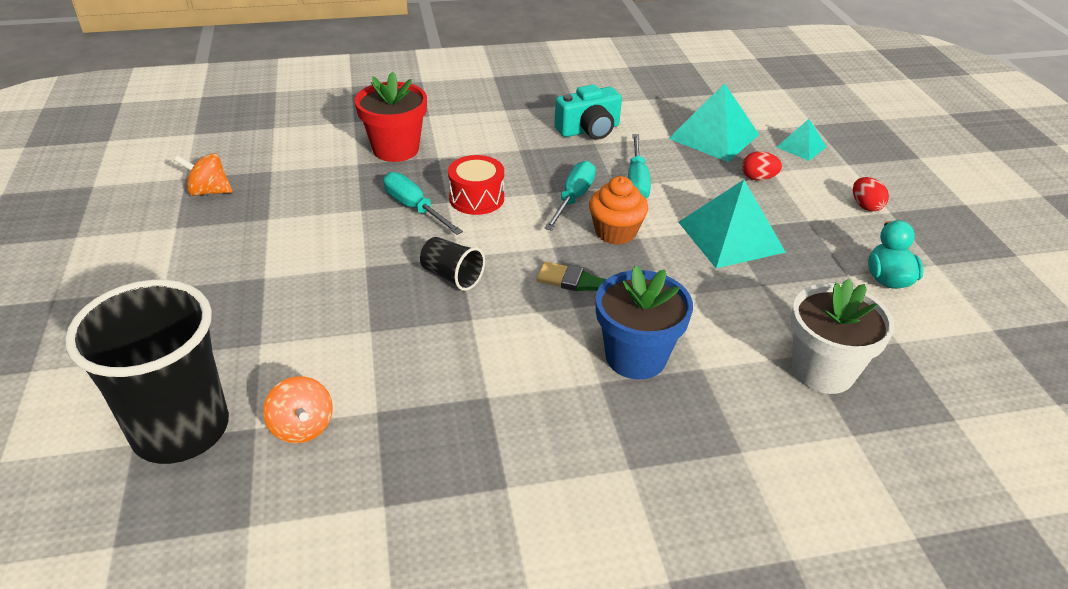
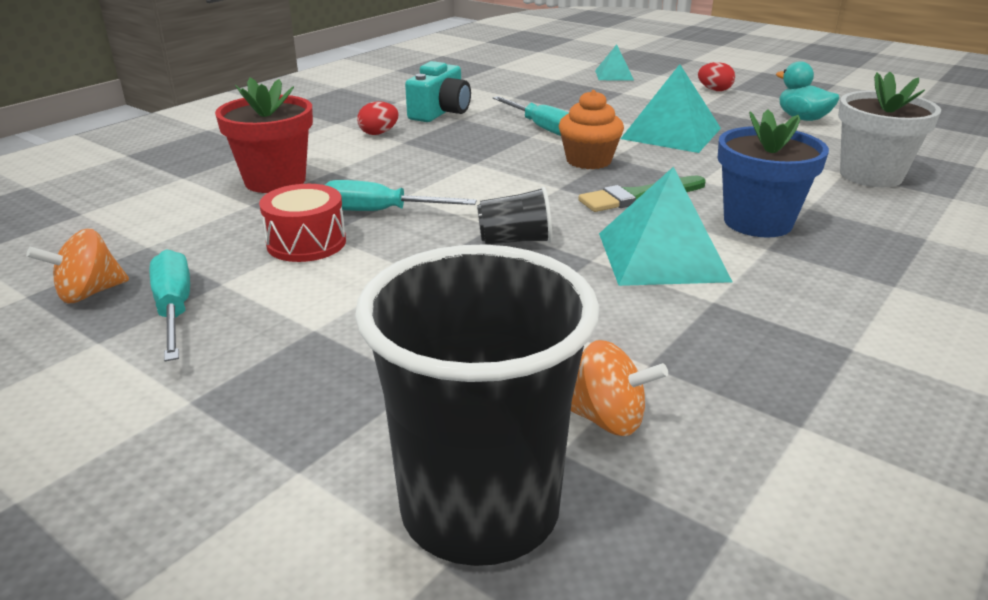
camera: 40 degrees left, 10 degrees down
red drum [448,155,504,215] -> red drum moved to [259,184,346,262]
turquoise screwdriver [544,161,596,231] -> turquoise screwdriver moved to [150,249,190,361]
turquoise pyramid [669,83,759,162] -> turquoise pyramid moved to [599,166,732,286]
red egg [742,151,782,181] -> red egg moved to [357,101,399,135]

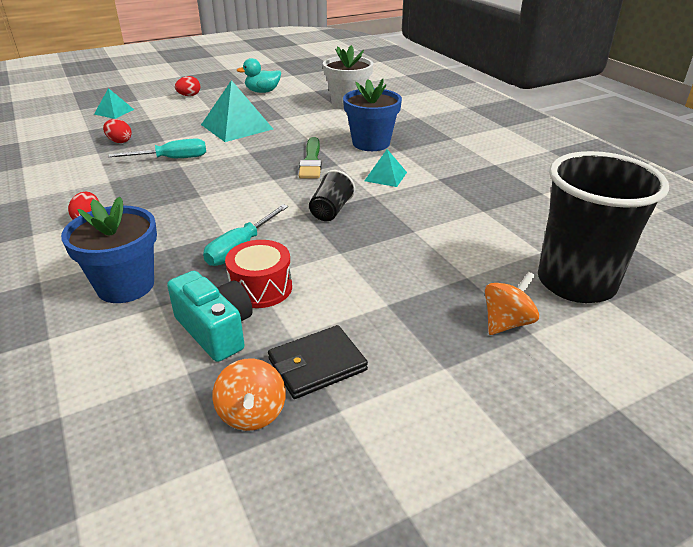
camera: 65 degrees left, 5 degrees up
turquoise screwdriver [150,249,190,361] -> black wallet [268,325,368,399]
red flower pot [215,78,313,193] -> blue flower pot [61,196,157,303]
turquoise camera [405,61,471,122] -> turquoise camera moved to [167,271,253,362]
orange cupcake [559,90,624,169] -> none
orange spinning top [571,340,668,436] -> orange spinning top moved to [485,272,539,335]
turquoise pyramid [599,166,732,286] -> turquoise pyramid [364,149,407,187], size x0.54
none -> red egg [103,119,132,143]

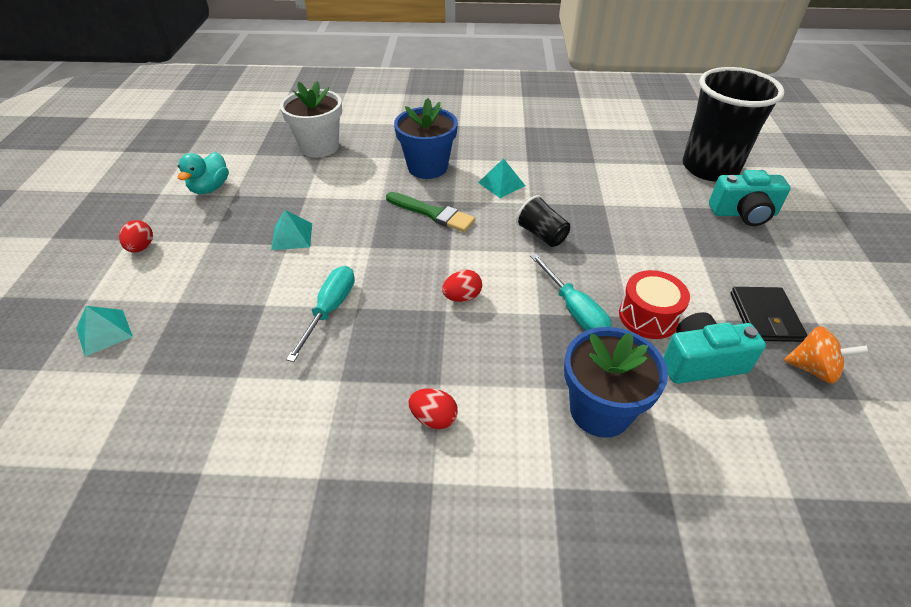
camera: 60 degrees left, 10 degrees up
red egg [103,119,132,143] -> red egg moved to [442,270,482,302]
turquoise pyramid [201,80,273,142] -> turquoise pyramid [271,210,312,250], size x0.54
orange spinning top [485,272,539,335] -> turquoise camera [709,170,791,226]

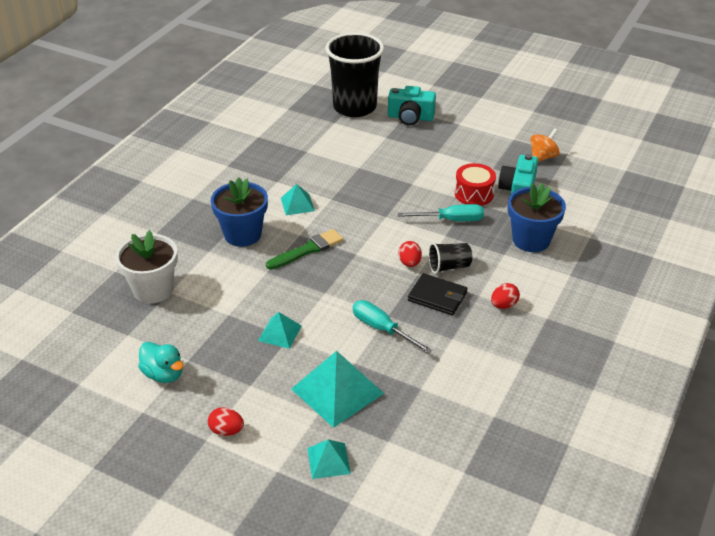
camera: 65 degrees left, 5 degrees down
black cup [516,195,570,247] -> black cup moved to [428,243,472,274]
turquoise camera [709,170,791,226] -> turquoise camera turned 75 degrees clockwise [388,86,436,125]
black wallet [730,287,807,342] -> black wallet moved to [408,273,468,316]
none -> turquoise pyramid [291,351,384,428]

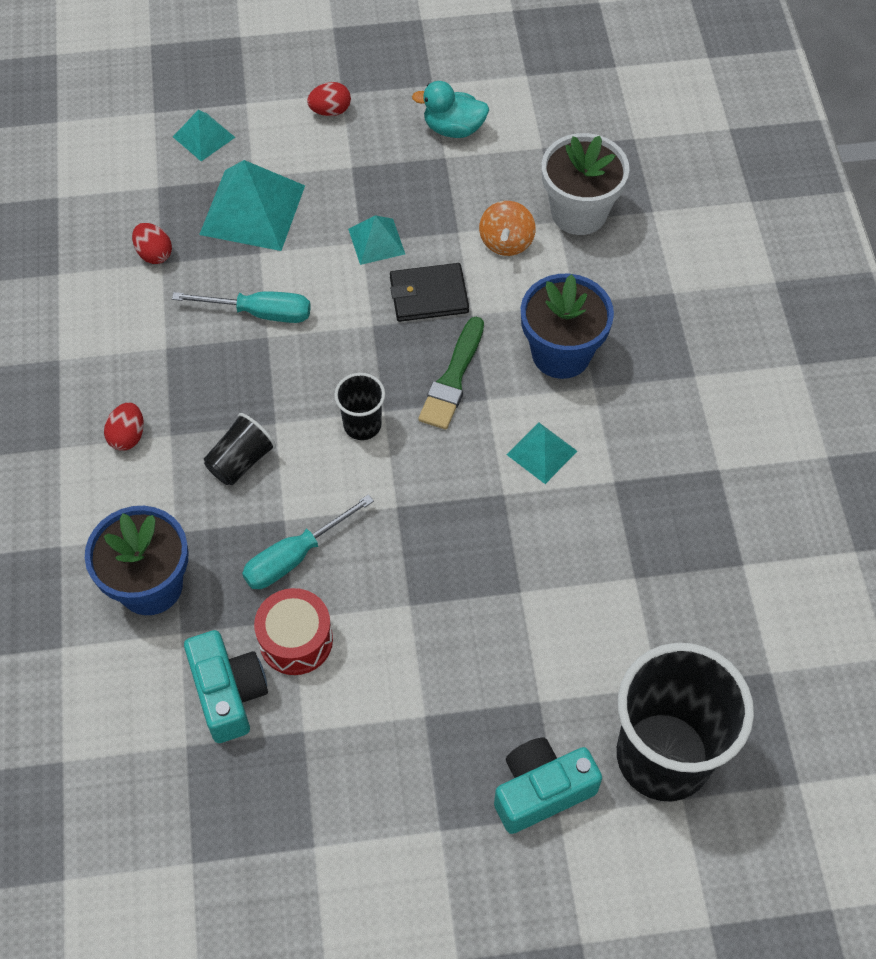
camera: 145 degrees right, 20 degrees up
red egg [398,241,422,267] -> red egg moved to [132,223,172,264]
black wallet [408,273,468,316] -> black wallet moved to [390,263,469,322]
orange spinning top [531,128,560,162] -> orange spinning top moved to [479,201,536,256]
none -> black cup [334,373,385,440]

